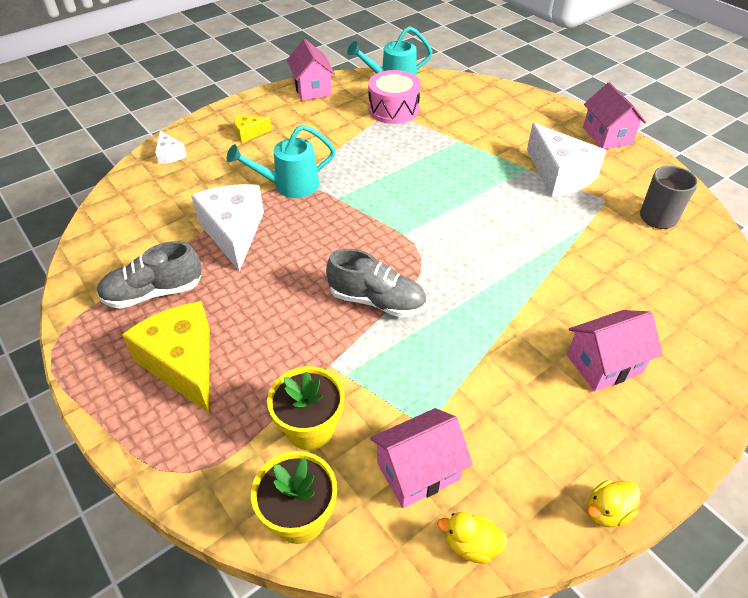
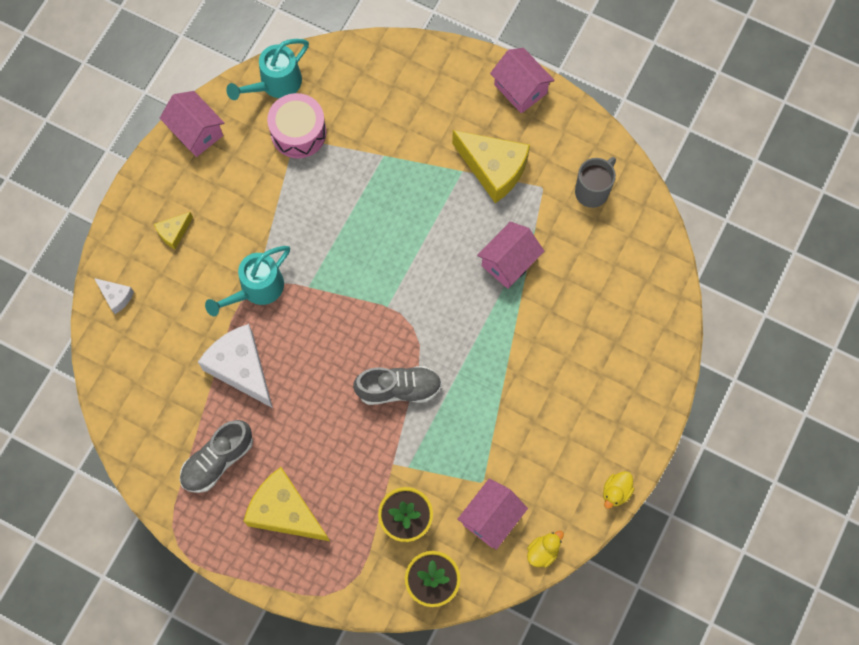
camera: 25 degrees left, 25 degrees up
yellow duck [437,512,508,564] -> yellow duck turned 150 degrees clockwise [527,531,564,568]
white cheese [527,123,607,197] -> yellow cheese [452,130,530,203]
pink house [567,310,663,391] -> pink house moved to [477,221,544,289]

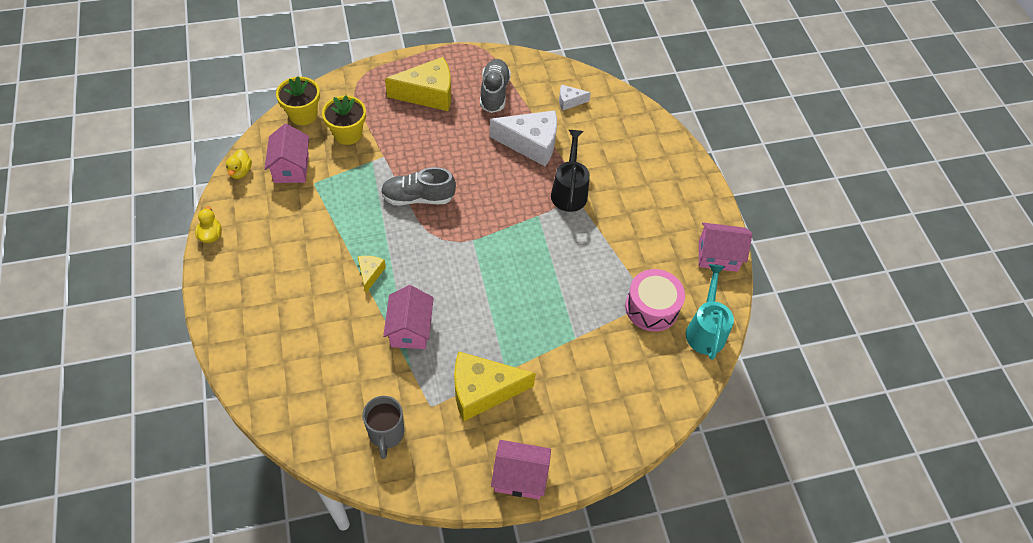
camera: 135 degrees right, 15 degrees down
white cheese [94,278,134,314] -> white cheese moved to [559,84,591,110]
yellow cheese [154,212,193,249] -> yellow cheese moved to [357,256,386,293]
turquoise watering can [205,246,290,316] -> black watering can [551,130,590,212]
grey shoe [353,366,442,405] -> grey shoe turned 45 degrees clockwise [381,167,456,206]

